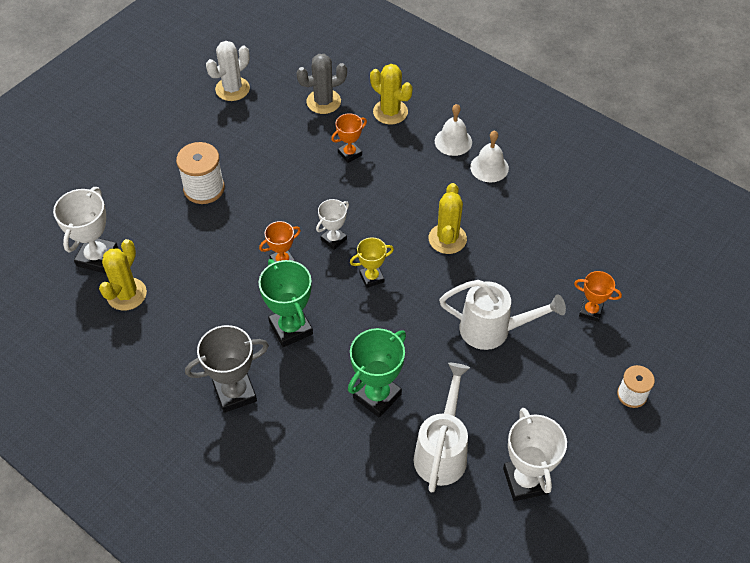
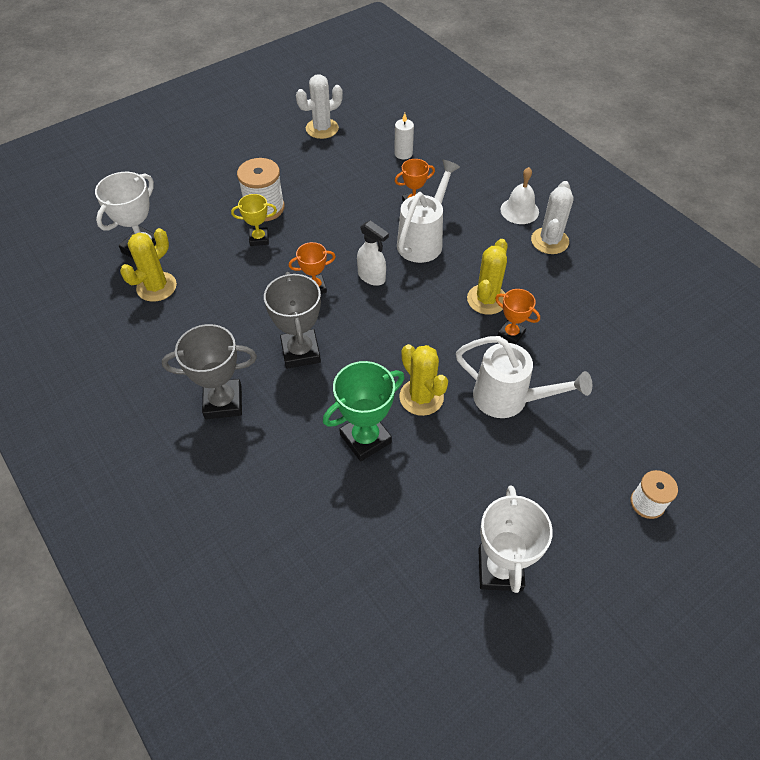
camera: 15 degrees right, 0 degrees up
green trophy [259,259,313,347] -> grey trophy [264,272,321,369]
grey cactus [296,54,347,114] -> white candle [394,113,414,159]
white trophy [316,199,349,250] -> white spray bottle [357,220,389,286]
yellow trophy [350,237,394,288] -> yellow trophy moved to [231,194,277,246]
yellow cactus [370,64,413,125] -> yellow cactus moved to [399,344,448,416]
white watering can [414,363,470,493] -> white watering can moved to [397,160,460,263]
white bell [470,131,509,182] -> white cactus [531,181,574,254]
orange trophy [574,271,622,322] -> orange trophy moved to [495,289,540,344]

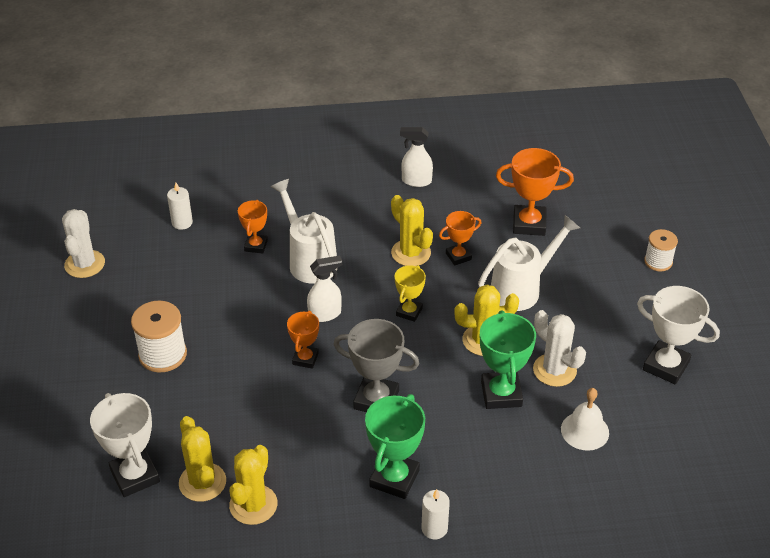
camera: 60 degrees left, 10 degrees down
grey trophy [162,324,257,419] -> green trophy [365,394,425,499]
yellow trophy [231,194,277,246] -> yellow trophy moved to [395,265,426,322]
white bell [500,167,539,224] -> white bell moved to [561,388,609,451]
white cactus [531,181,574,254] -> white cactus moved to [533,310,586,387]
none -> yellow cactus [229,445,277,525]
none -> white spray bottle [400,127,433,187]
none -> white candle [422,489,450,539]
none -> orange trophy [496,148,574,236]

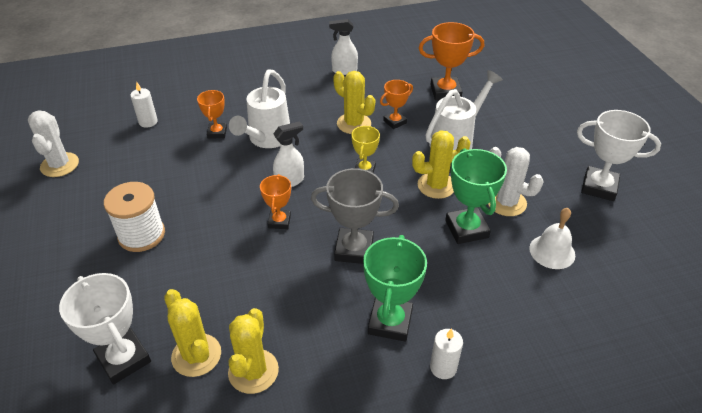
camera: 10 degrees left, 0 degrees up
white watering can [271,179,338,284] -> white watering can turned 120 degrees counterclockwise [229,70,290,148]
white spool [644,229,678,272] -> none

